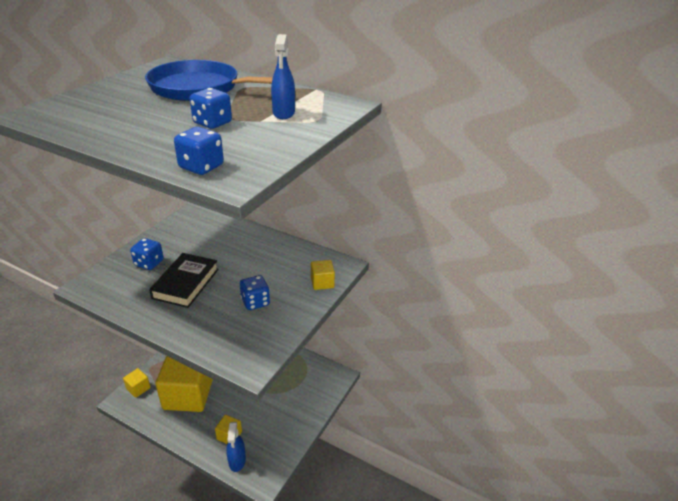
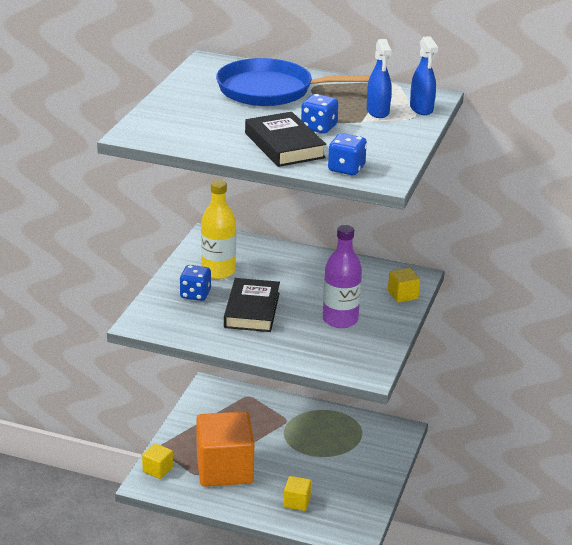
camera: 10 degrees left, 5 degrees down
yellow cube [156,356,212,412] -> orange cube [196,412,254,487]
blue spray bottle [226,422,246,472] -> blue spray bottle moved to [410,36,438,115]
blue dice [240,275,270,310] -> purple bottle [323,225,362,328]
none -> yellow bottle [201,180,236,279]
none -> black book [245,112,326,167]

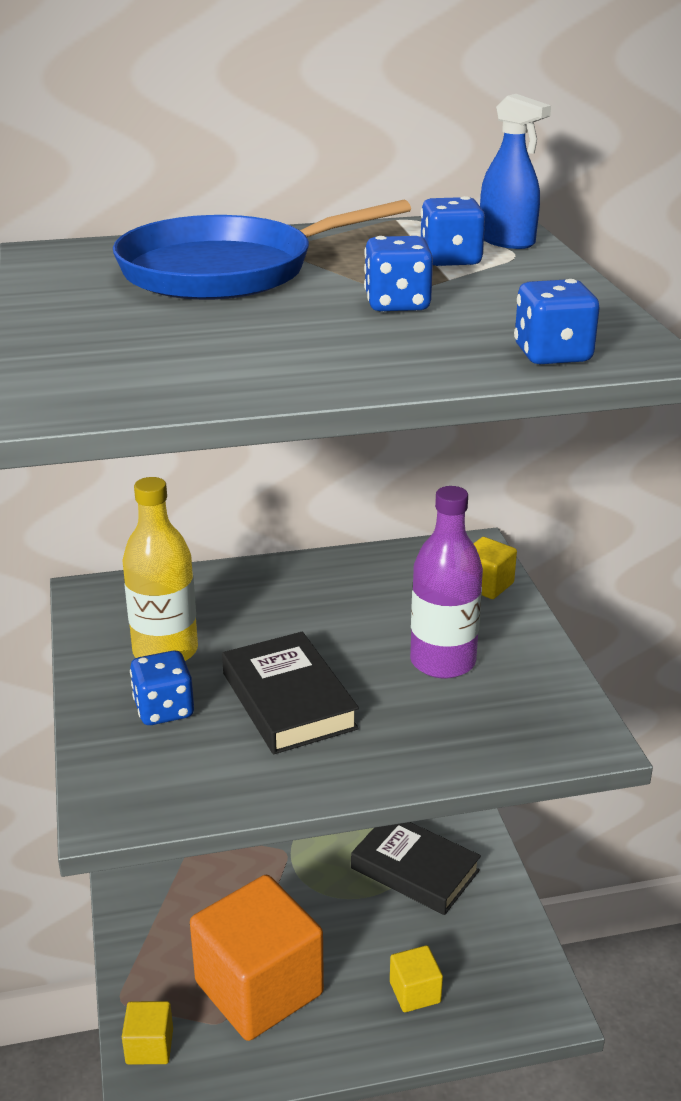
camera: 30 degrees left, 0 degrees up
black book [245,112,326,167] -> black book moved to [351,822,481,915]
blue spray bottle [367,39,392,118] -> blue dice [421,196,485,266]

